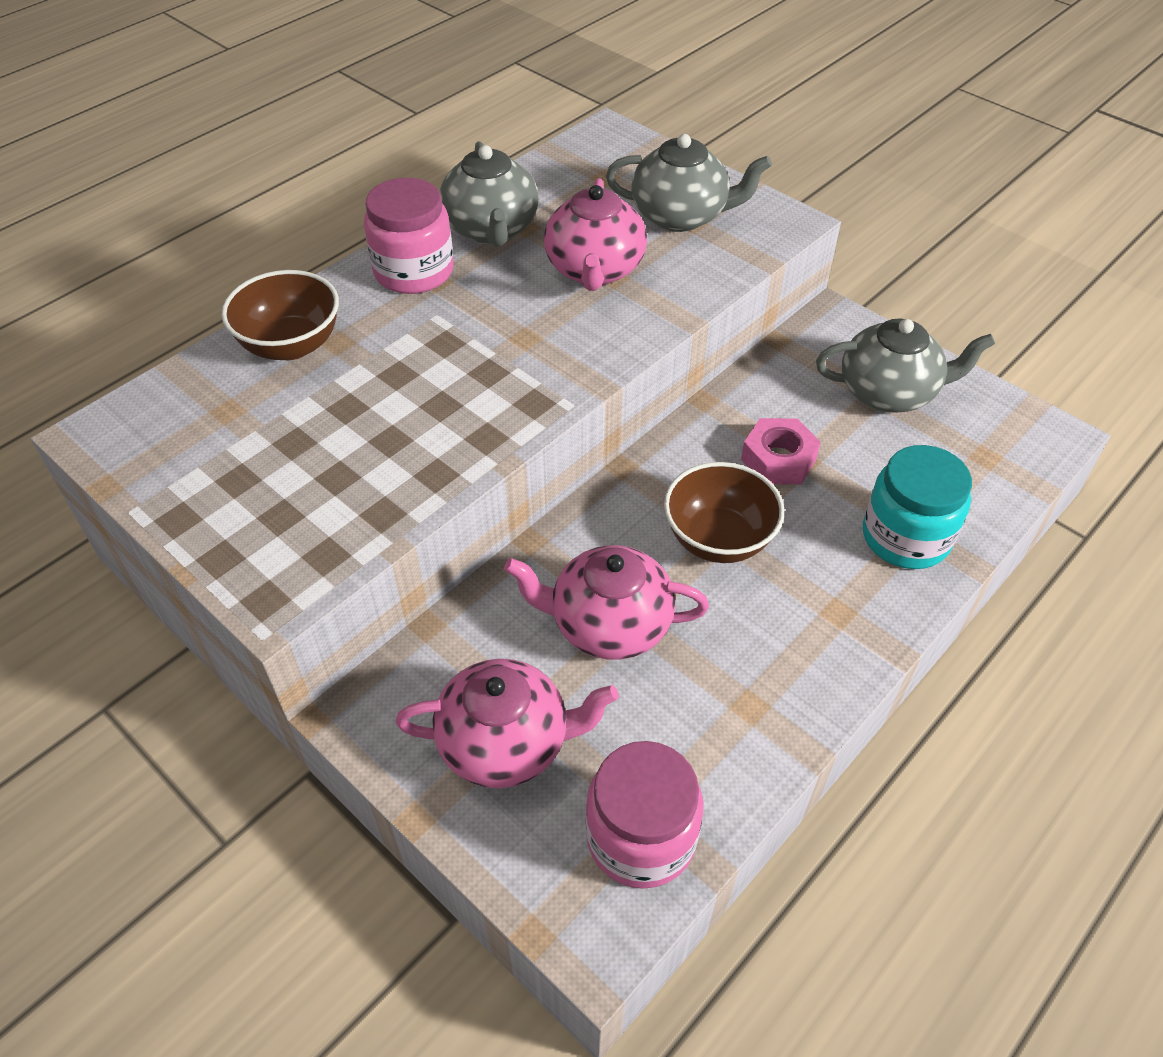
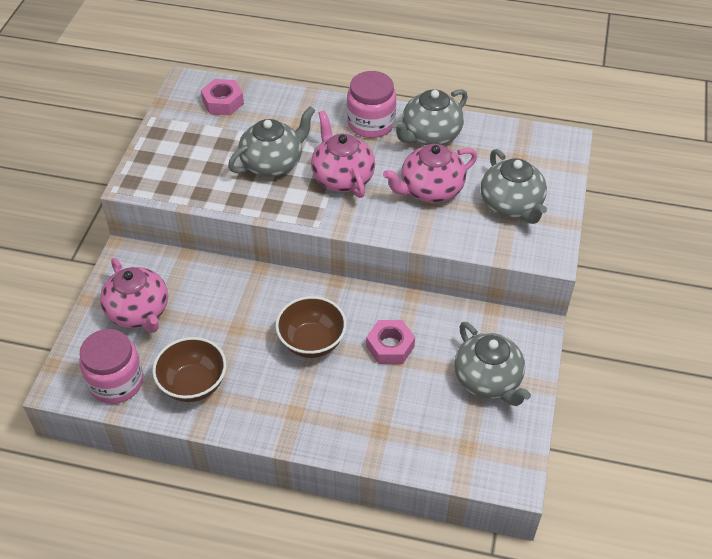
camera: 60 degrees right, 0 degrees up
brown bowl [221,270,339,360] -> brown bowl moved to [152,337,226,402]
pink teapot [504,545,709,660] -> pink teapot moved to [311,110,375,198]
turquoise jar [863,445,972,569] -> none
none -> pink nut [201,79,244,115]
none -> grey teapot [228,106,315,177]

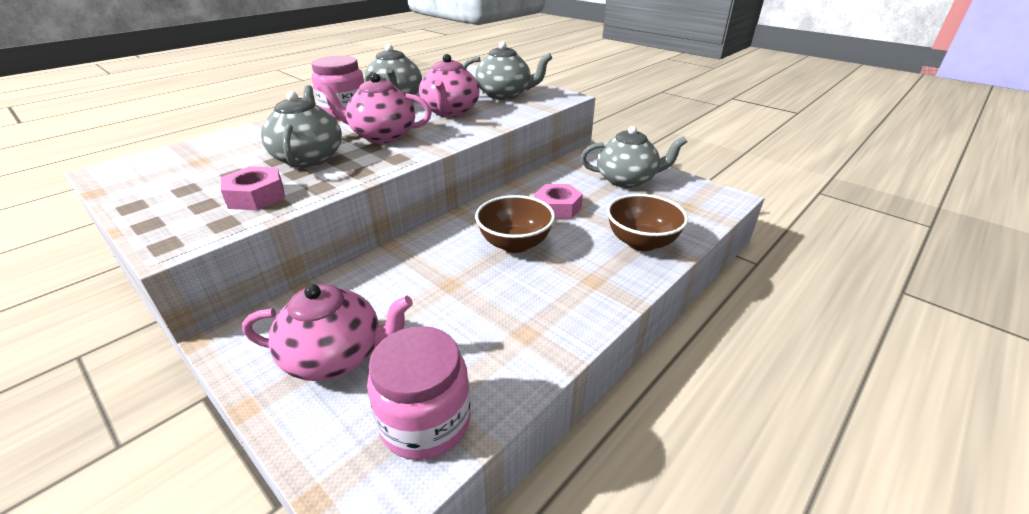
camera: 60 degrees left, 15 degrees down
brown bowl [152,337,226,402] -> brown bowl moved to [607,194,688,251]
pink nut [201,79,244,115] -> pink nut moved to [220,166,285,210]

